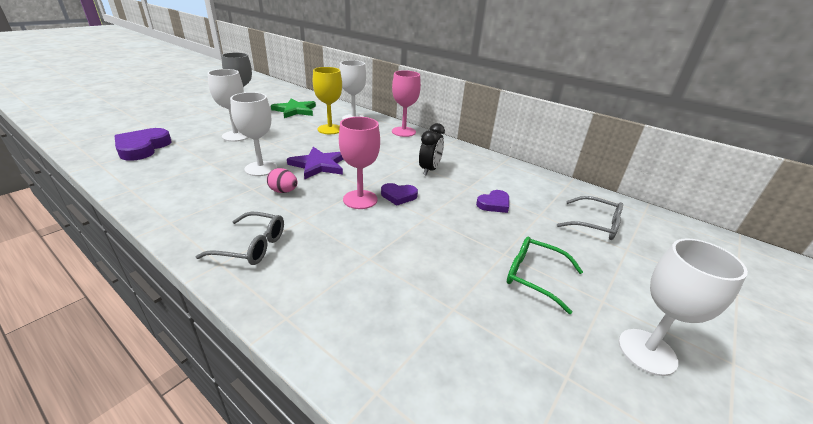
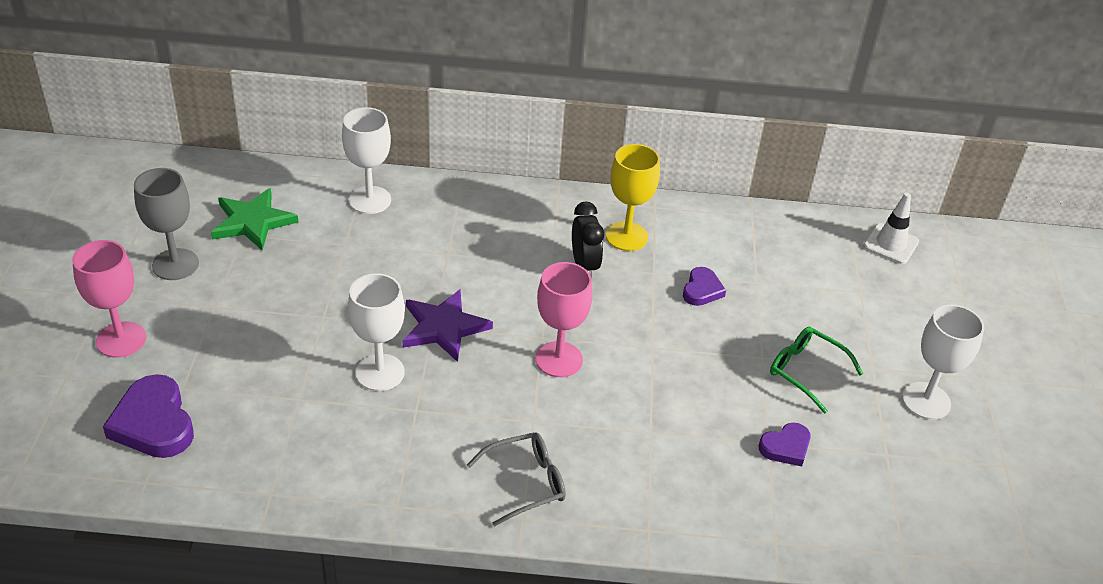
camera: 35 degrees left, 10 degrees up
white goblet [208,69,249,142] -> none
pink egg [267,168,298,193] -> none
yellow goblet [313,67,342,134] -> yellow goblet moved to [606,144,660,251]
purple heart [381,183,418,206] -> purple heart moved to [759,423,811,466]
pink goblet [392,70,421,137] -> pink goblet moved to [72,240,146,358]
green glasses [507,236,583,314] -> green glasses turned 45 degrees clockwise [770,327,863,413]
grey glasses [557,196,623,240] -> none
none -> white traffic cone [863,193,919,264]

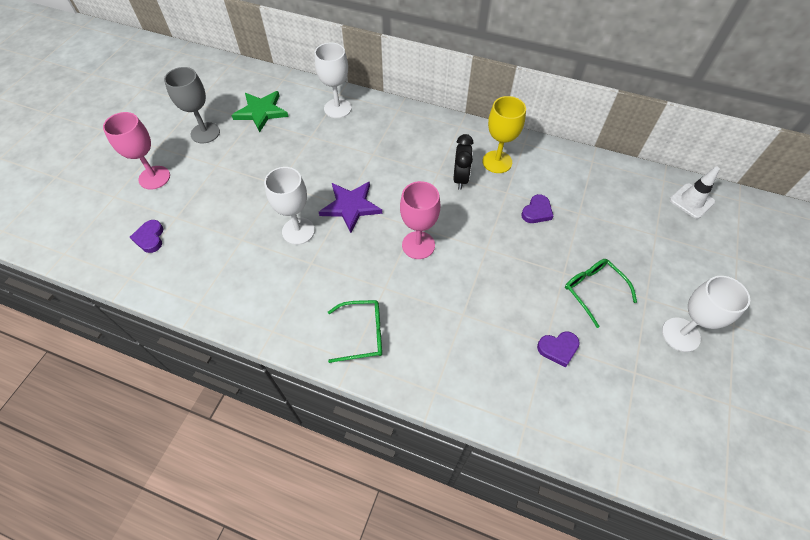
camera: 20 degrees right, 15 degrees up
purple heart [103,374,194,458] -> purple heart [130,220,163,253], size x0.58
grey glasses [467,432,566,527] -> green glasses [328,300,382,363]

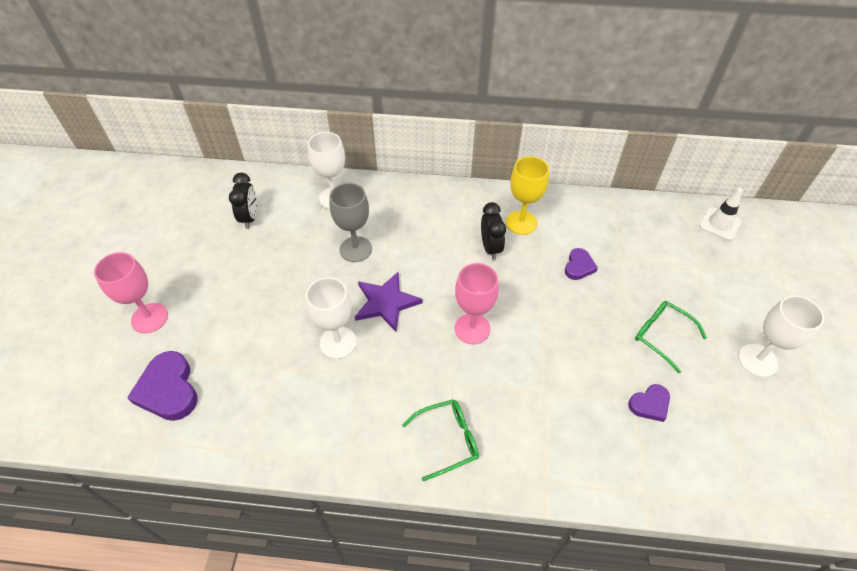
camera: 15 degrees left, 5 degrees down
purple heart [130,220,163,253] -> purple heart [127,351,197,421], size x1.72
grey goblet [164,67,220,143] -> grey goblet moved to [330,183,372,262]
green star [231,91,289,132] -> black clock [229,173,257,229]

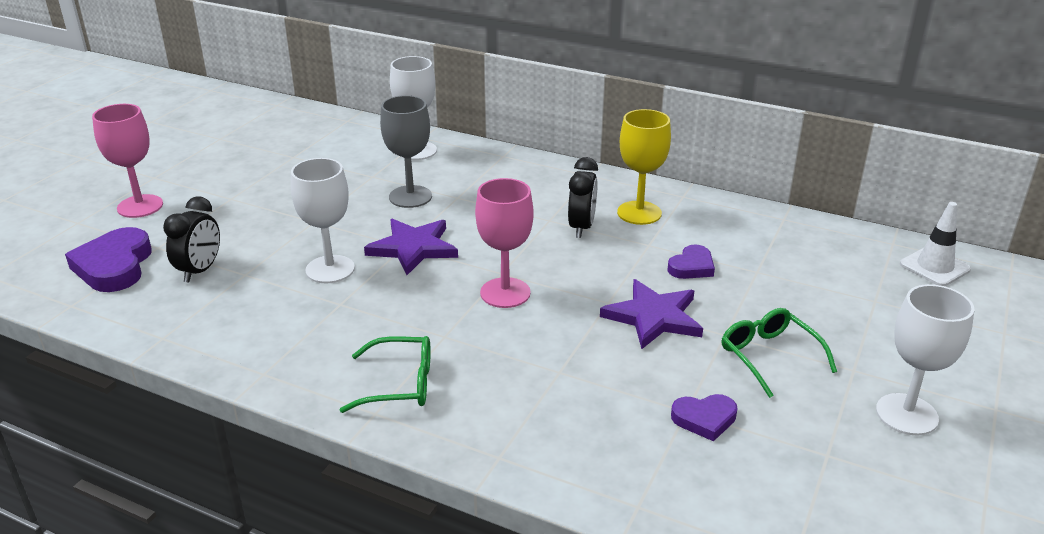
camera: 20 degrees right, 20 degrees down
black clock [229,173,257,229] -> black clock moved to [163,197,220,283]
none -> purple star [600,279,703,349]

